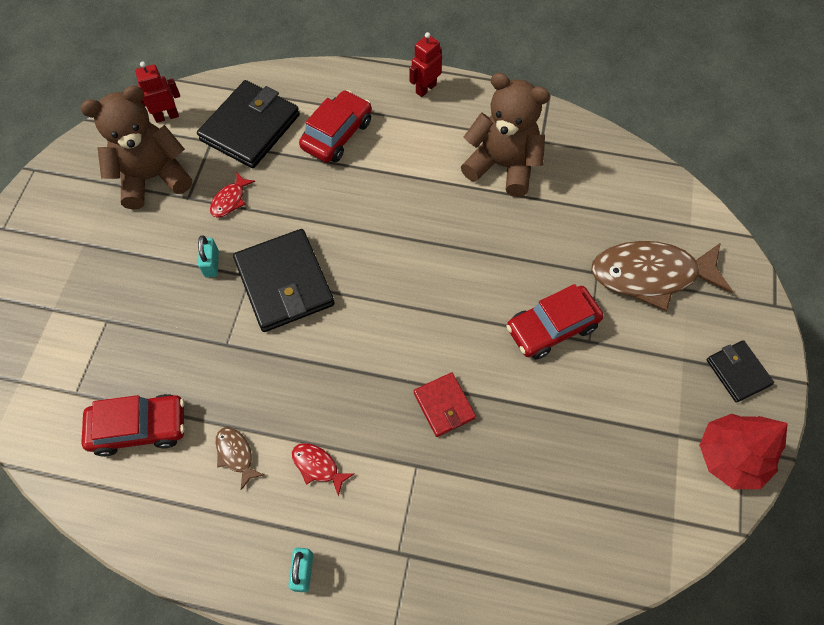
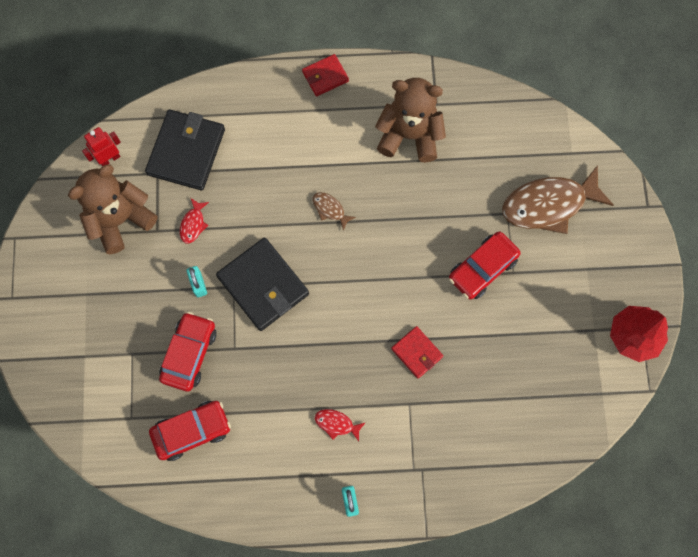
camera: 15 degrees left, 10 degrees up
brown fish [216,427,264,490] -> brown fish moved to [313,192,356,231]
red car [299,90,372,162] -> red car moved to [159,312,216,392]
red robot [409,32,442,97] -> red wallet [302,54,349,96]
black wallet [706,340,774,403] -> none

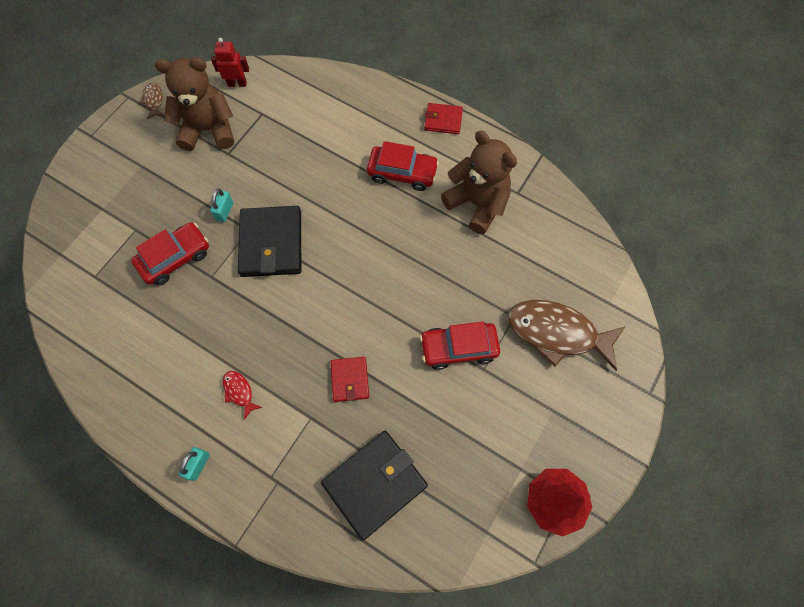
camera: 35 degrees right, 5 degrees down
black wallet [145,110,225,190] -> black wallet moved to [321,431,428,541]
red car [149,401,231,461] -> red car moved to [367,141,439,191]
red fish [180,198,209,243] -> none
brown fish [313,192,356,231] -> brown fish moved to [139,83,164,119]

